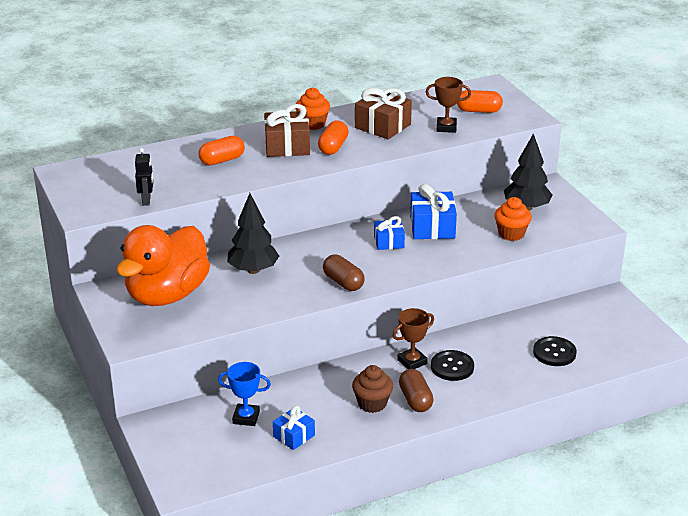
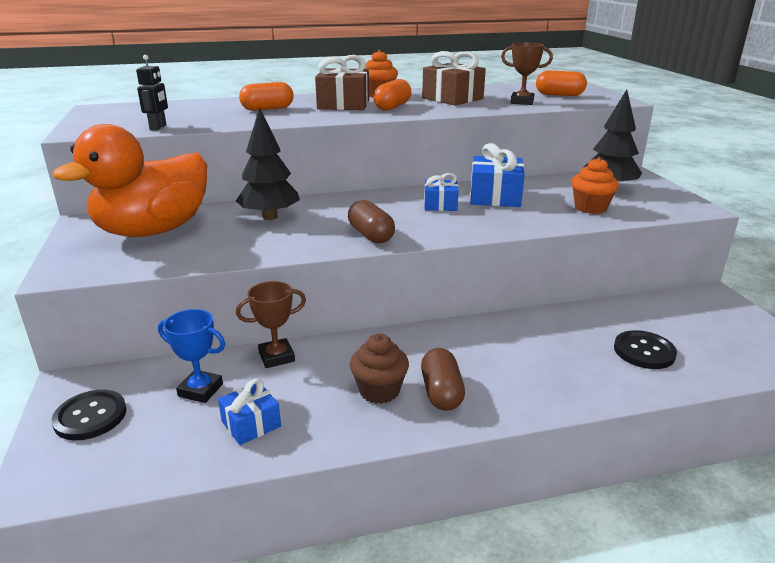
camera: 10 degrees right, 5 degrees down
brown trophy [393,308,434,369] -> brown trophy moved to [236,281,306,368]
black button [431,350,474,381] -> black button moved to [52,390,127,441]

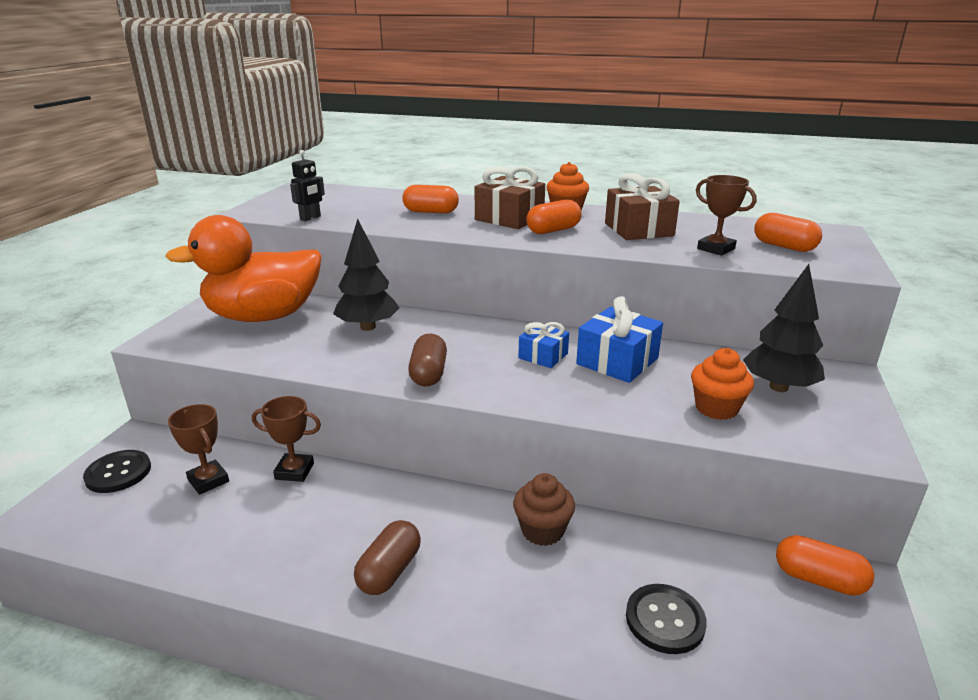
camera: 30 degrees right, 0 degrees up
blue trophy [158,309,225,403] -> brown trophy [168,404,229,495]
blue gift [218,379,281,445] -> none
brown cupcake [350,334,409,404] -> brown cupcake moved to [513,473,575,546]
none -> orange capsule [776,535,874,596]

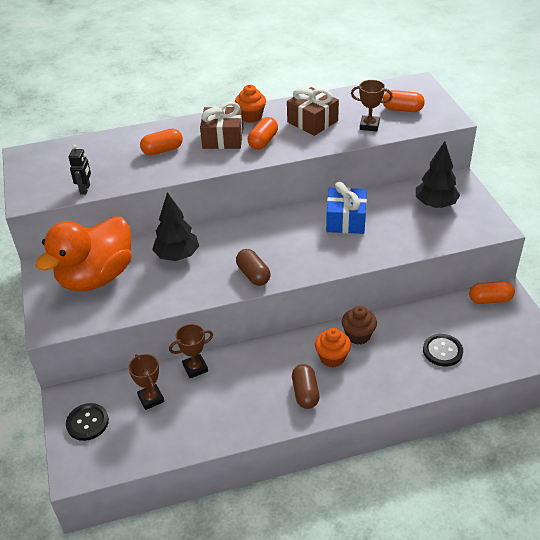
camera: 30 degrees left, 15 degrees up
brown trophy [168,404,229,495] -> brown trophy turned 45 degrees clockwise [128,354,164,410]
blue gift [518,322,569,368] -> none
orange cupcake [691,348,754,420] -> orange cupcake moved to [315,328,351,368]

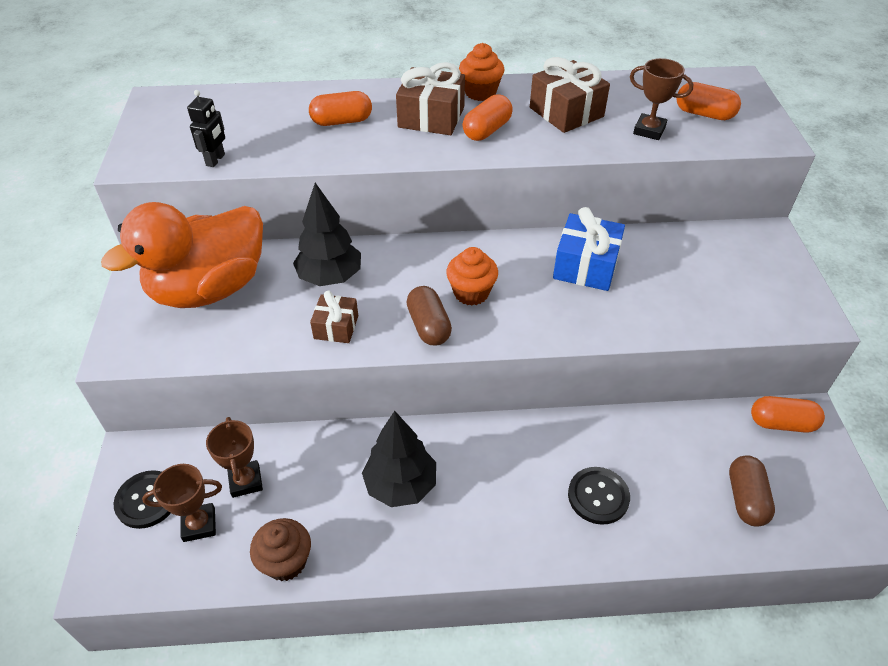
camera: 10 degrees right, 5 degrees up
brown trophy [169,324,213,378] -> brown trophy moved to [142,464,222,542]
brown capsule [292,364,320,409] -> brown capsule moved to [729,455,775,526]
orange cupcake [315,328,351,368] -> orange cupcake moved to [446,247,498,305]
brown cupcake [342,306,377,345] -> brown cupcake moved to [250,518,311,581]
black tree [416,141,460,208] -> black tree moved to [362,411,436,507]
black button [423,334,463,367] -> black button moved to [568,467,630,525]
none -> brown gift [310,290,358,343]

